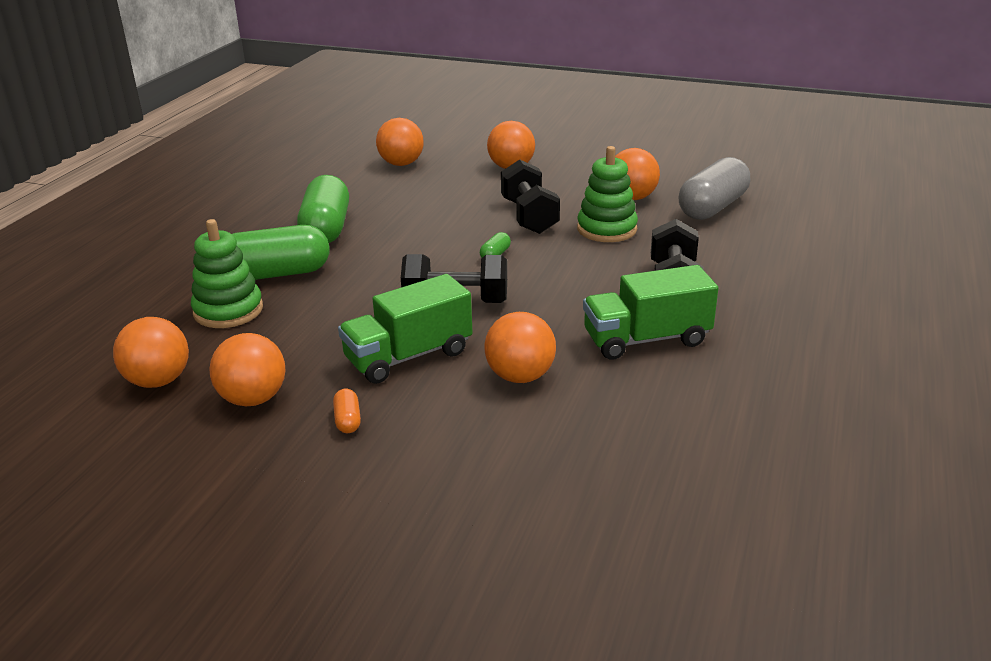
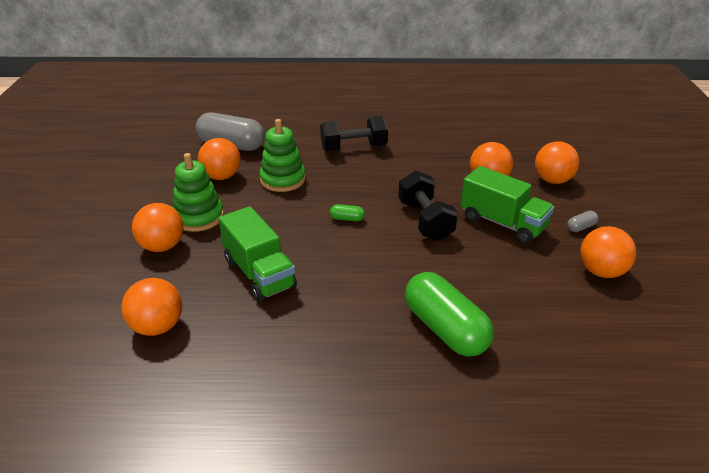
camera: 110 degrees left, 5 degrees up
orange ball [113,317,189,388] -> orange ball moved to [535,141,579,184]
green stacking toy [191,219,263,328] -> green stacking toy moved to [172,153,224,232]
green capsule [297,175,349,243] -> none
orange capsule [333,389,361,433] -> grey capsule [567,211,599,232]
black dumbbell [501,160,560,234] -> none
green truck [583,265,718,360] -> green truck moved to [218,206,297,301]

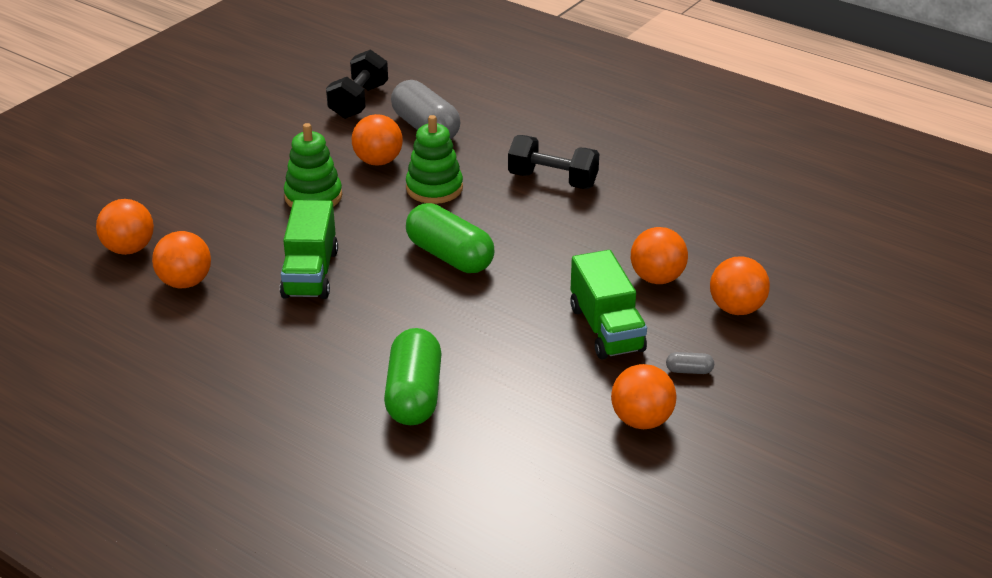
camera: 35 degrees right, 0 degrees up
orange ball [132,203,184,252] -> orange ball moved to [96,199,154,255]
green capsule [330,204,365,221] -> green capsule [406,203,494,273], size x2.45
black dumbbell [398,170,458,241] -> black dumbbell moved to [326,49,388,119]

